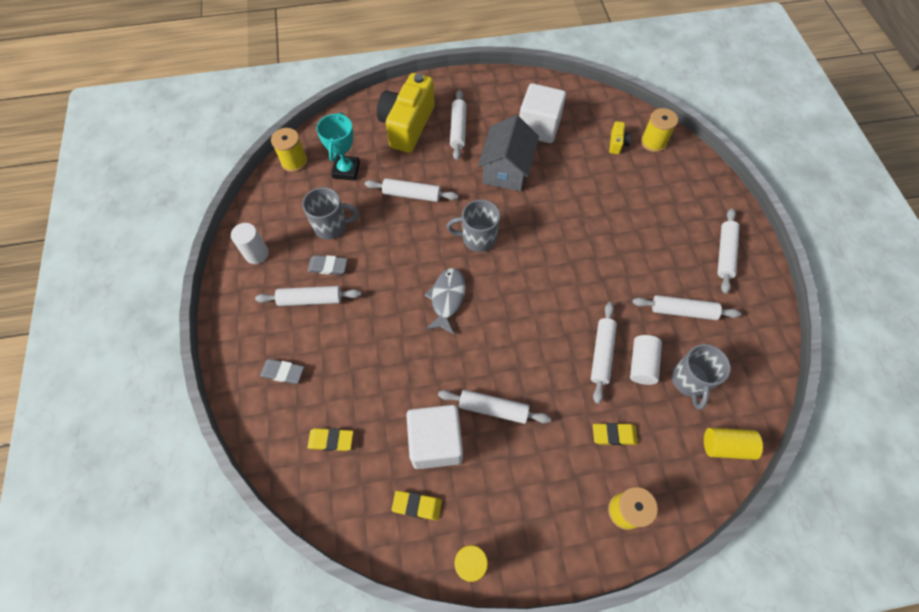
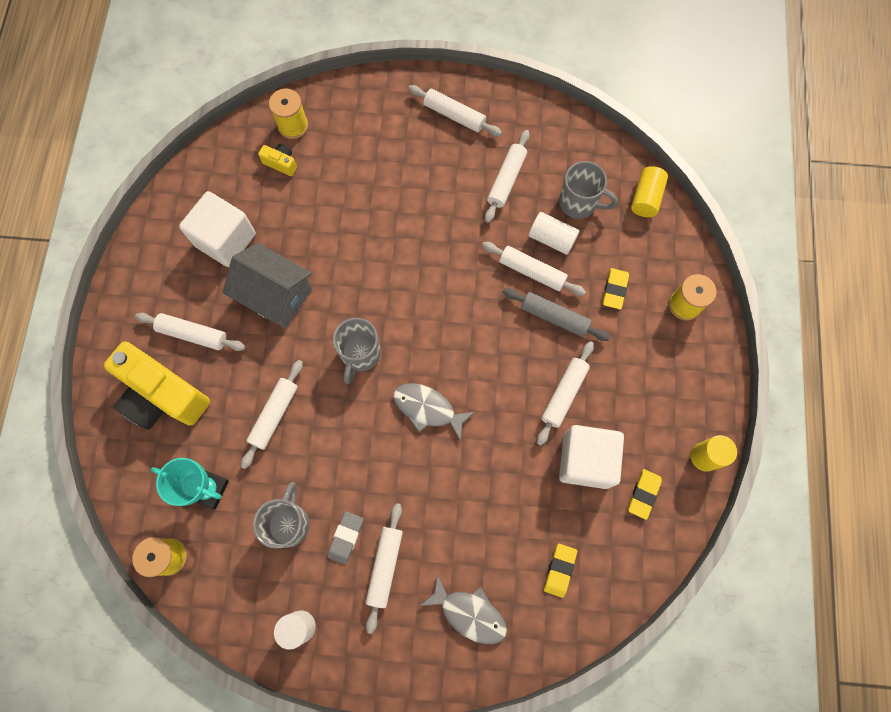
camera: 75 degrees left, 10 degrees up
grey eraser [260,359,304,384] -> grey fish [420,574,507,644]
none -> grey rolling pin [503,288,610,341]

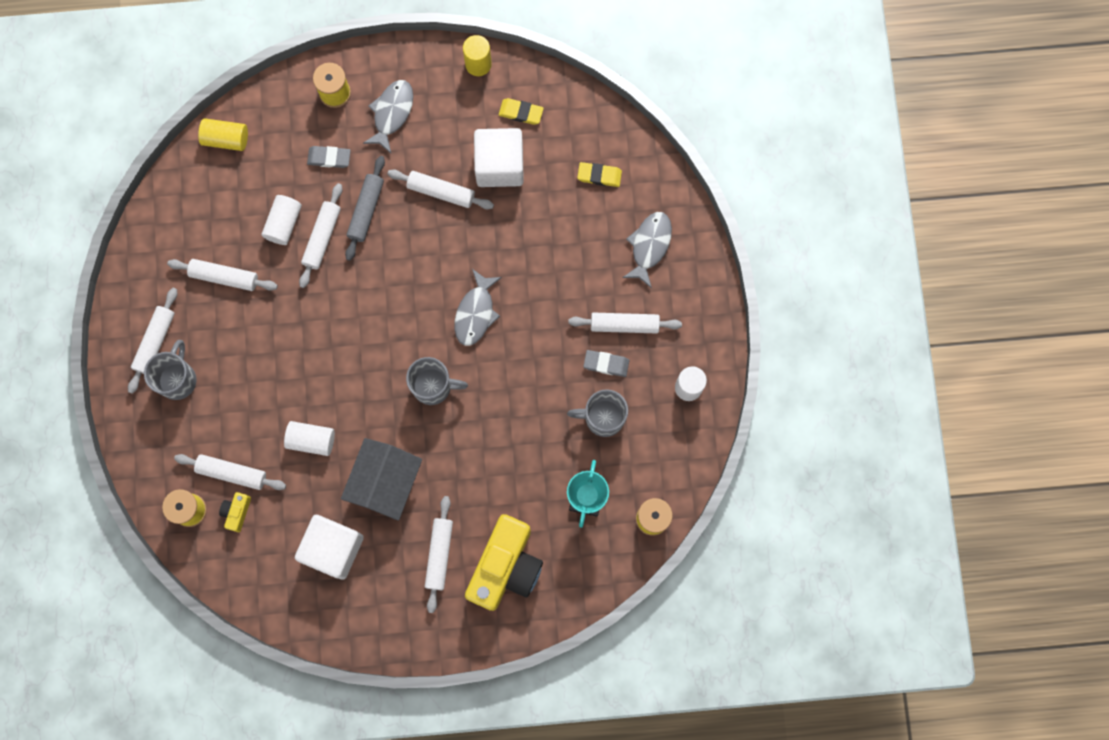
camera: 100 degrees left, 5 degrees up
white rolling pin [241,360,303,469] -> white rolling pin moved to [174,454,286,490]
grey mug [559,161,618,219] -> grey mug moved to [144,340,197,400]
yellow eraser [603,268,629,310] -> grey eraser [307,146,351,168]
none -> white cylinder [284,421,335,456]
none -> grey fish [363,80,413,153]

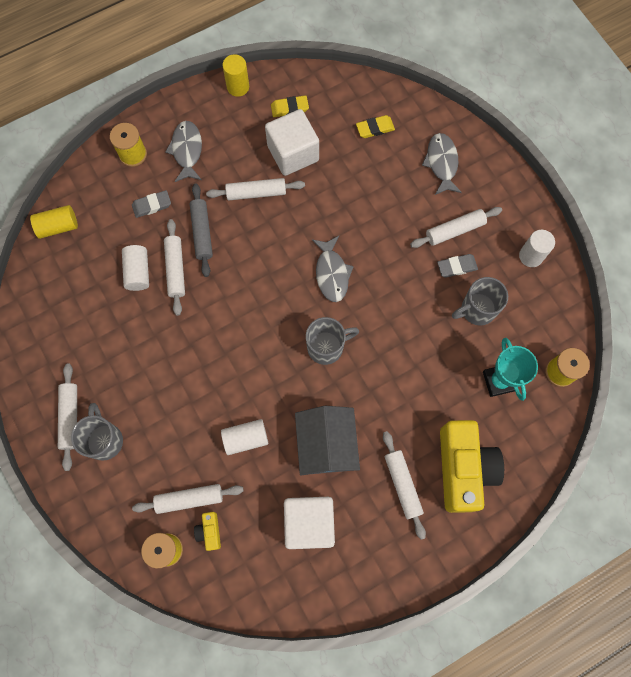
camera: 25 degrees left, 5 degrees down
white rolling pin [167,259,278,291] -> none

